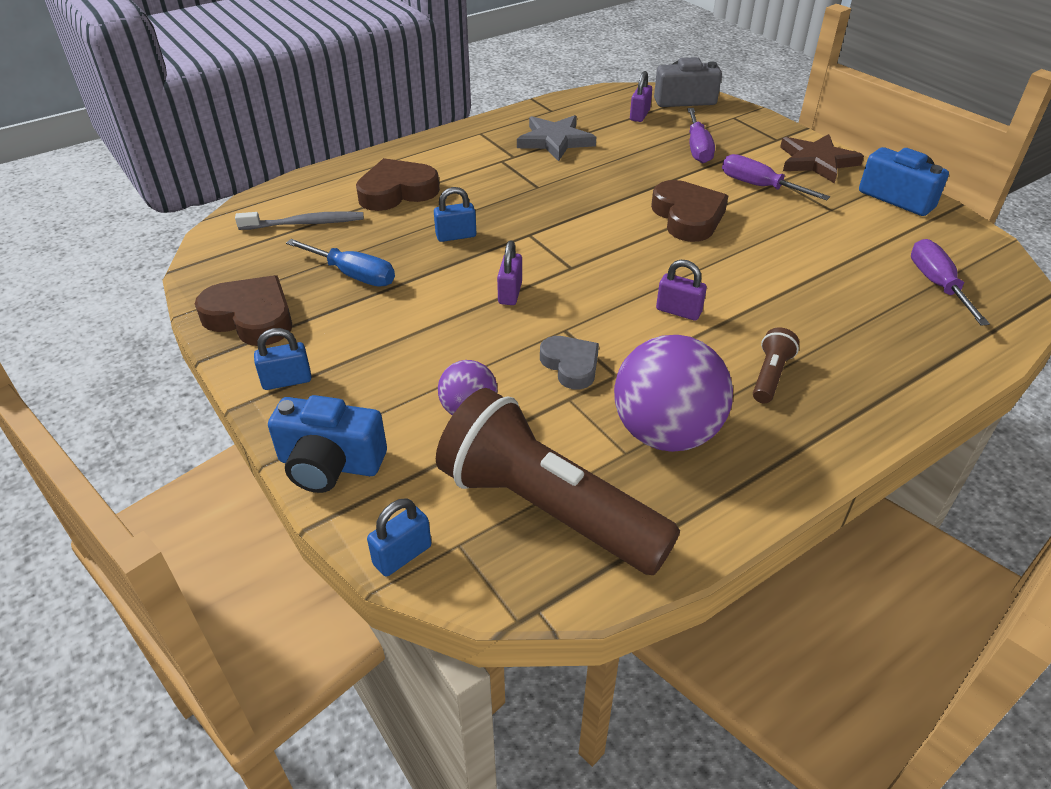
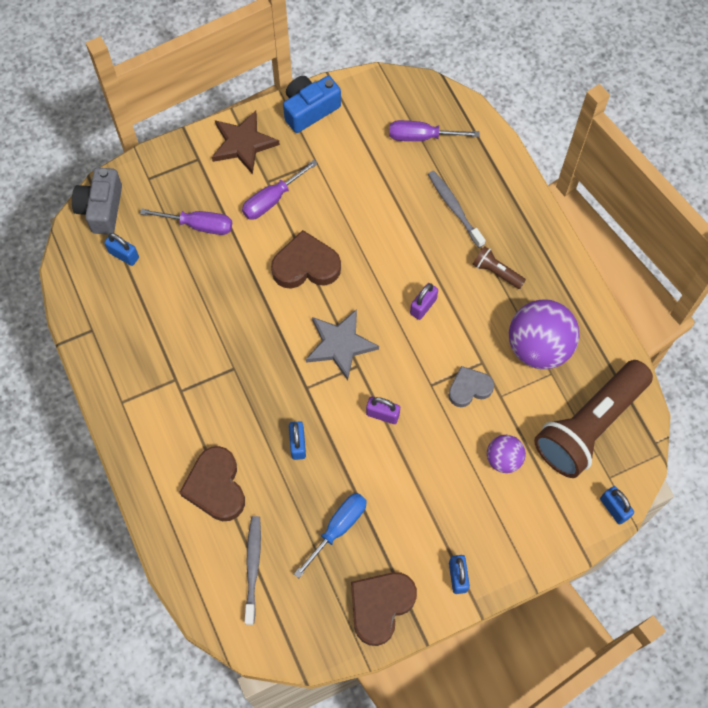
camera: 80 degrees left, 25 degrees up
blue camera [268,395,387,493] -> none
grey star [517,115,596,161] -> grey star moved to [306,309,379,380]
purple padlock [630,71,652,122] -> blue padlock [104,233,139,266]
none -> grey toothbrush [428,171,486,248]

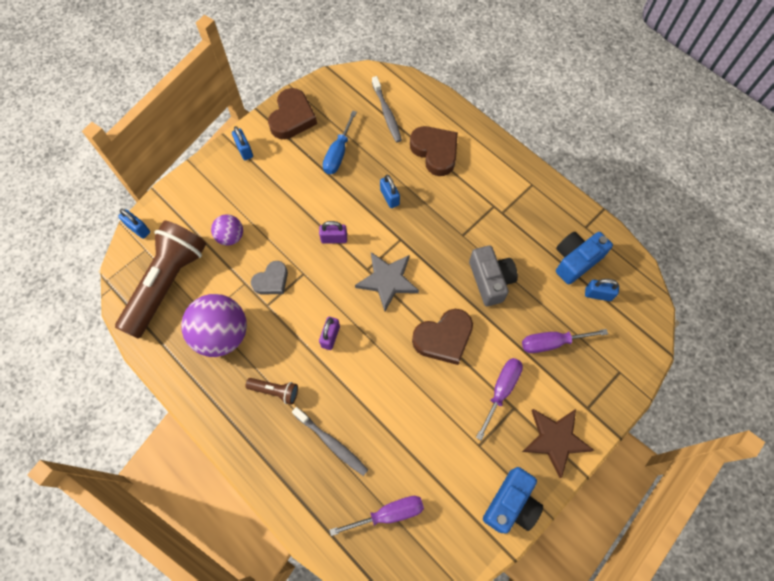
camera: 160 degrees right, 0 degrees up
grey camera [72,168,122,235] -> grey camera moved to [469,245,518,306]
none -> blue camera [556,232,613,284]

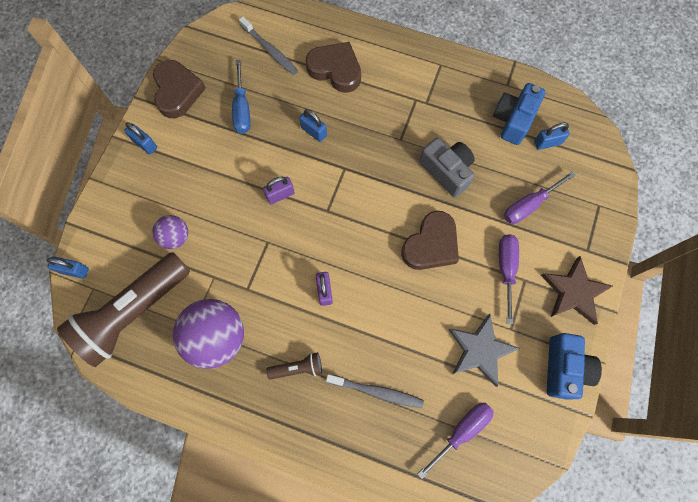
camera: 25 degrees left, 5 degrees up
brown flashlight [115,220,206,339] -> brown flashlight turned 135 degrees counterclockwise [57,252,190,367]
grey heart [251,261,288,295] -> none
grey star [355,252,419,311] -> grey star moved to [449,314,520,387]

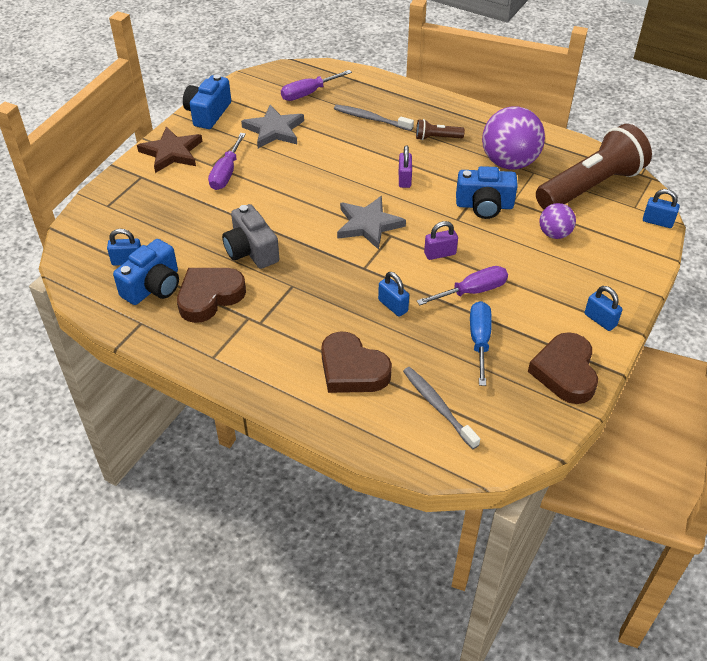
camera: 170 degrees left, 25 degrees down
brown heart [401,211,459,270] -> brown heart moved to [177,268,246,323]
purple screwdriver [504,171,576,224] -> purple screwdriver moved to [417,266,508,306]
none -> grey star [337,196,406,250]
none -> blue camera [456,166,518,219]

